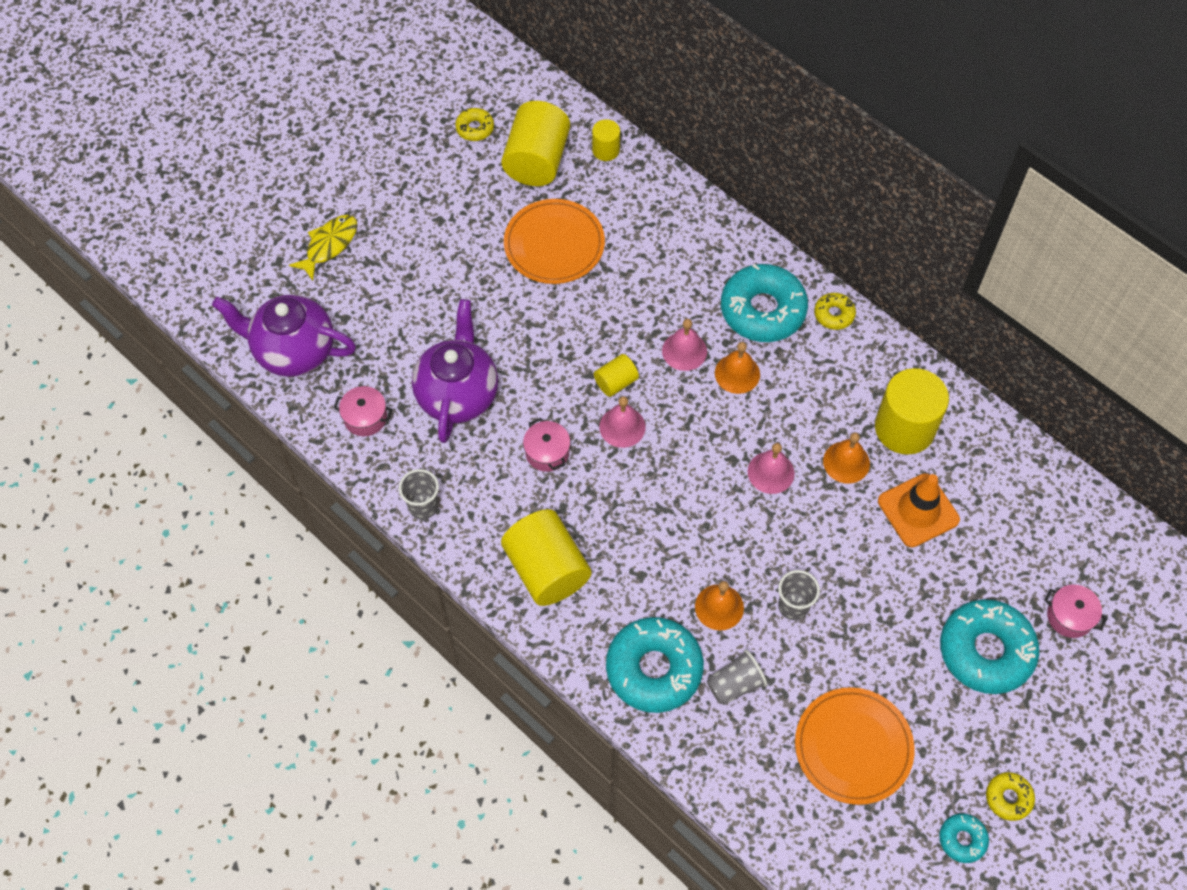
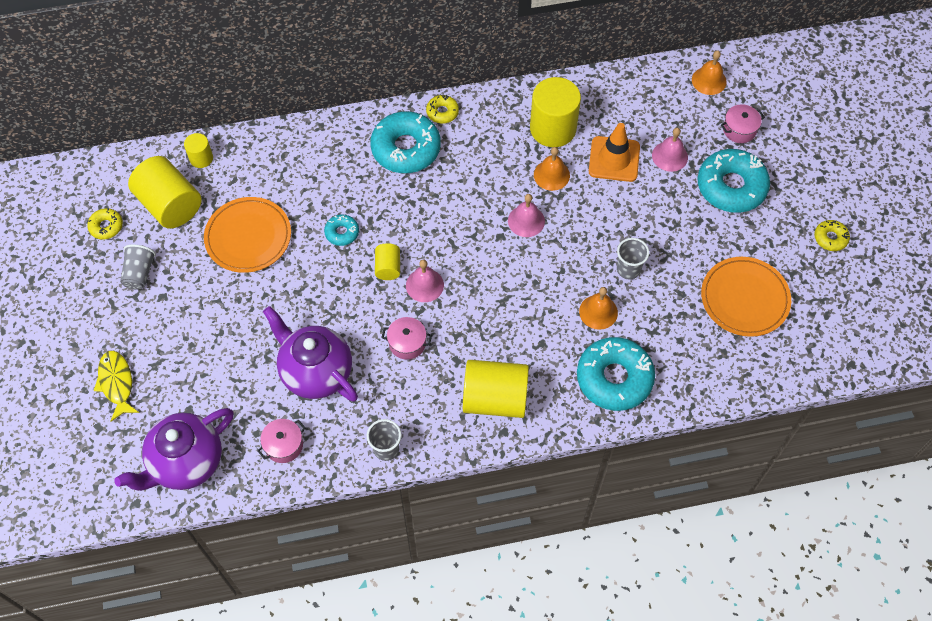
camera: 55 degrees left, 0 degrees up
pink bell [662,319,707,371] -> pink bell moved to [652,128,688,172]
grey cup [707,650,767,705] -> grey cup moved to [120,244,156,290]
orange bell [715,342,760,394] -> orange bell moved to [692,51,727,95]
turquoise donut [939,814,989,863] -> turquoise donut moved to [324,214,359,246]

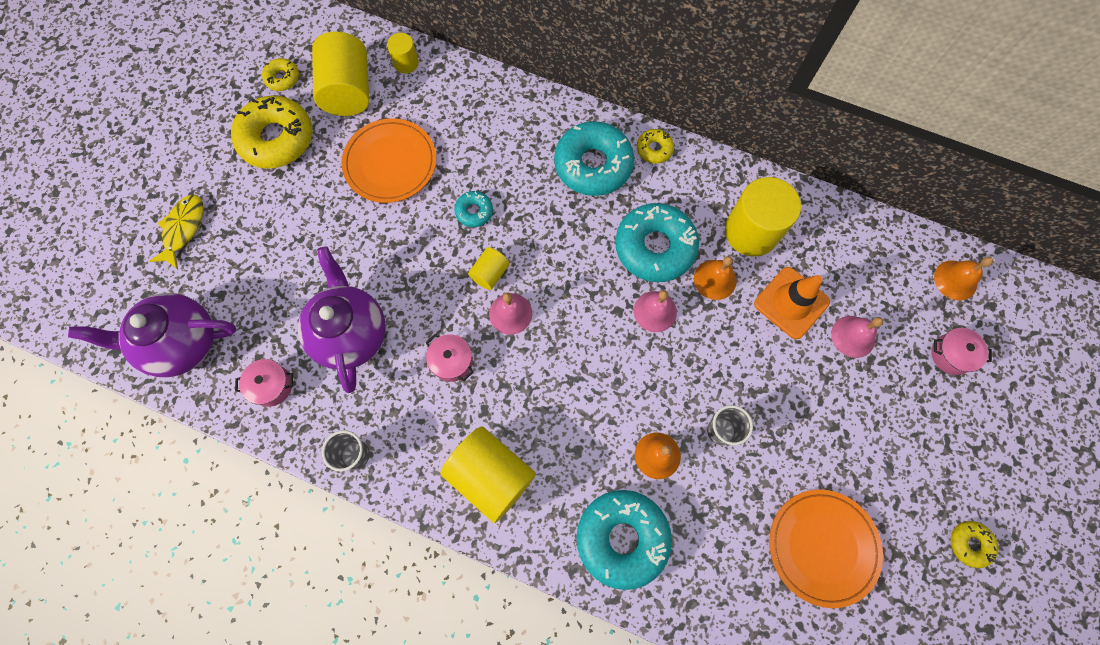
camera: 35 degrees right, 10 degrees up
grey cup [120,244,156,290] -> yellow donut [231,95,312,169]
turquoise donut [697,149,770,213] -> turquoise donut moved to [615,203,699,282]

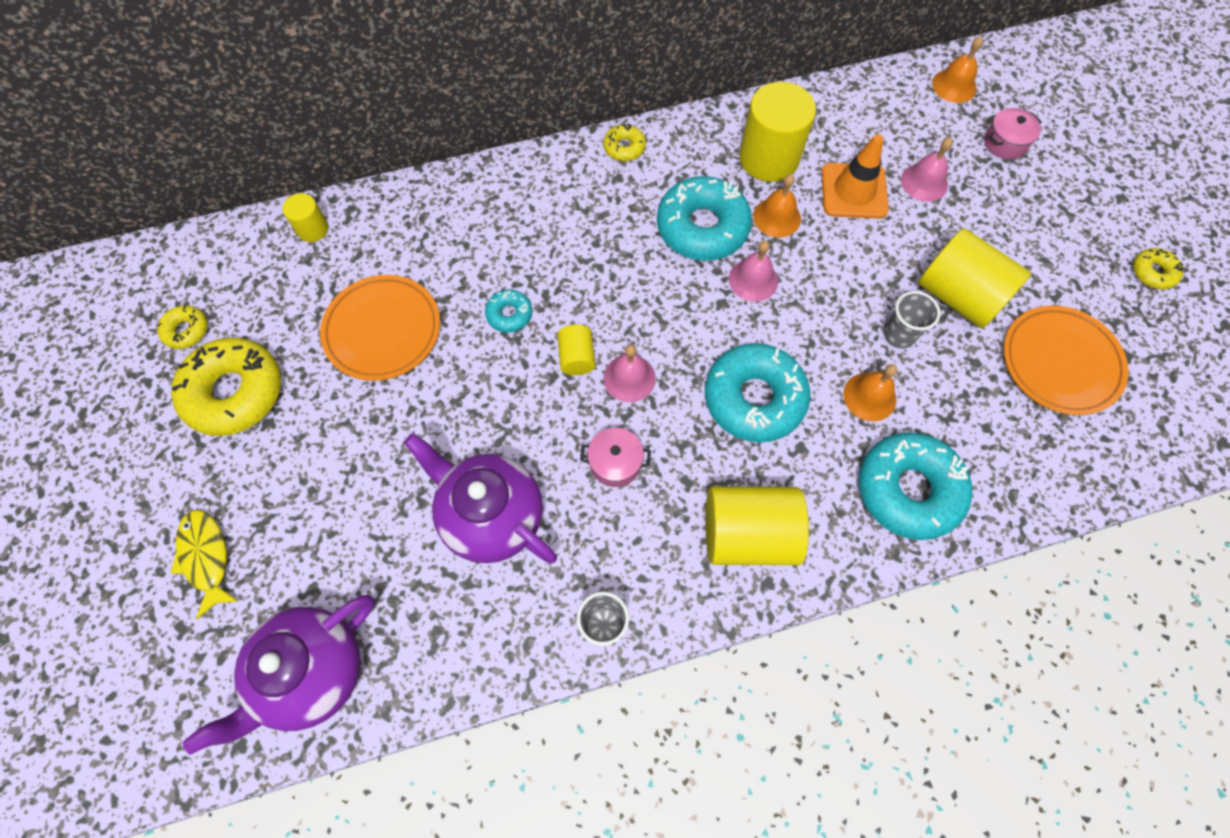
camera: 40 degrees left, 5 degrees down
pink pot [235,359,293,407] -> none
yellow cylinder [312,32,369,116] -> yellow cylinder moved to [918,228,1031,329]
turquoise donut [554,121,634,196] -> turquoise donut moved to [705,343,810,443]

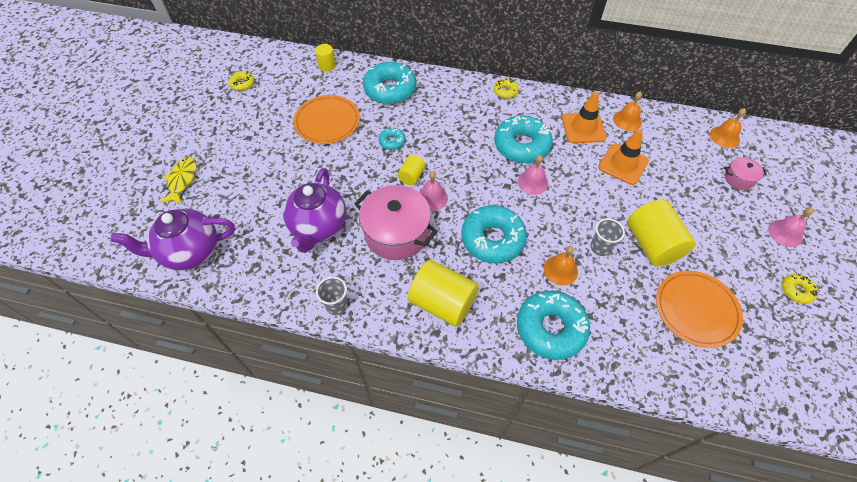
camera: 30 degrees right, 10 degrees down
yellow donut [171,338,281,436] -> none
purple teapot [404,433,557,564] -> purple teapot turned 150 degrees counterclockwise [283,168,346,253]
pink pot [580,428,651,487] -> pink pot [354,185,438,260], size x2.07
yellow cylinder [739,82,816,182] -> orange traffic cone [562,92,606,143]
orange bell [753,174,801,238] -> orange bell moved to [613,91,642,131]
pink bell [901,137,953,202] -> pink bell moved to [768,207,814,247]
none -> turquoise donut [363,62,416,104]

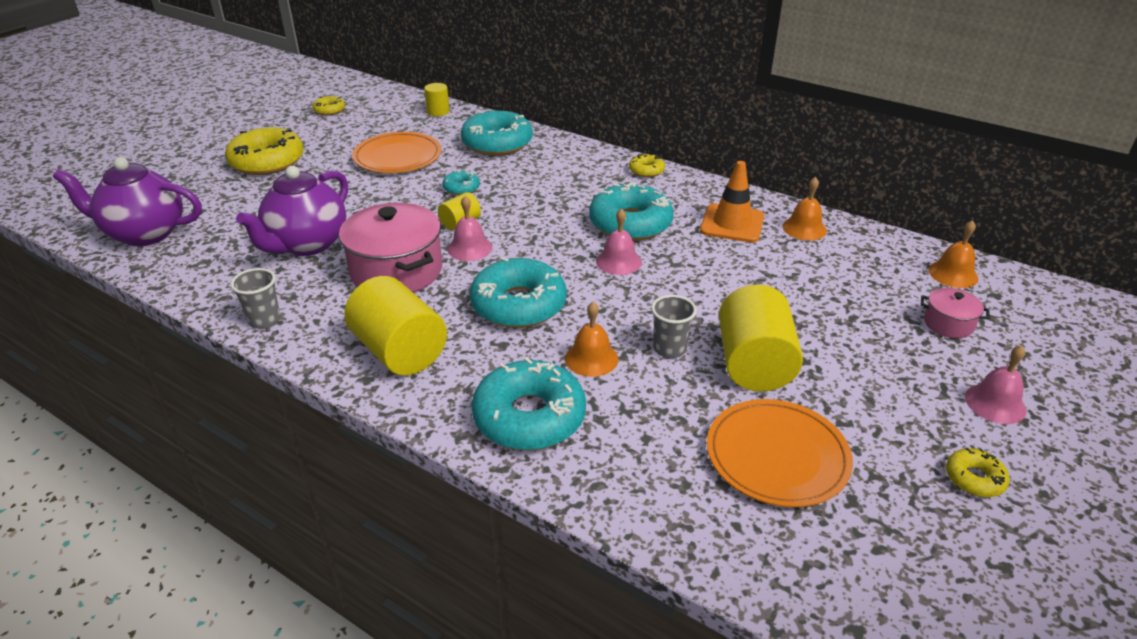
camera: 20 degrees right, 20 degrees down
yellow fish [160,157,197,204] -> none
orange traffic cone [598,129,649,185] -> none
none -> yellow donut [225,127,304,175]

